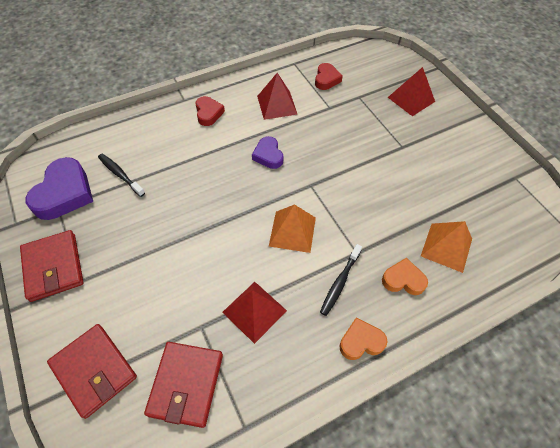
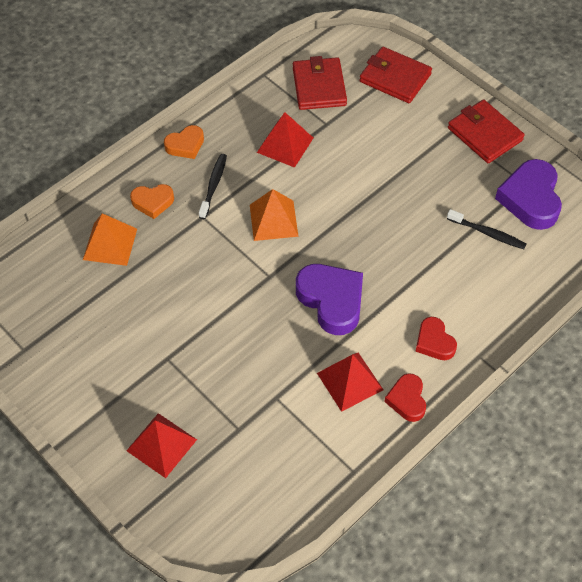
camera: 165 degrees right, 0 degrees up
purple heart [252,136,283,169] -> purple heart [296,264,363,335], size x1.74
red heart [315,63,343,90] -> red heart moved to [384,373,426,422]

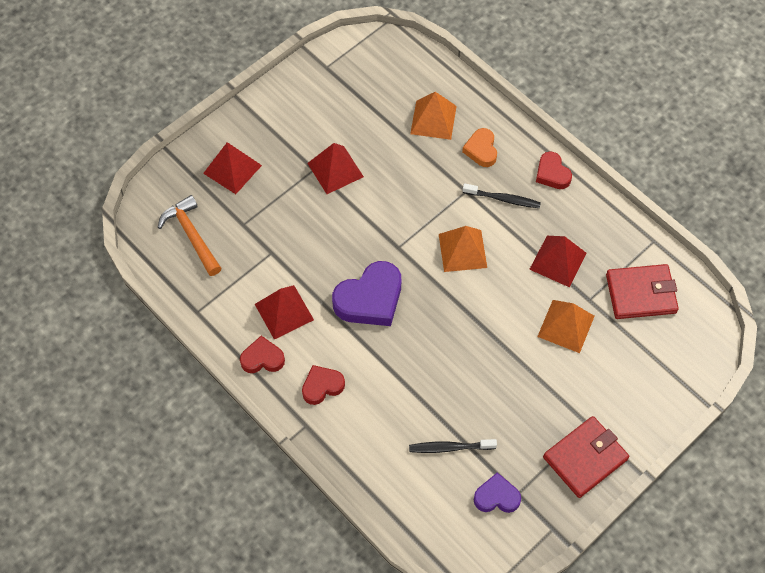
camera: 90 degrees right, 5 degrees up
orange heart [164,125,204,159] -> red heart [536,152,572,189]
red wallet [360,47,432,103] -> none
black toothbrush [447,209,527,249] -> black toothbrush turned 60 degrees clockwise [409,439,497,453]
purple heart [495,159,562,230] -> purple heart [474,472,521,513], size x0.57
none -> orange hammer [158,195,222,276]
none -> red pyramid [307,143,364,194]
none -> orange pyramid [537,300,594,353]

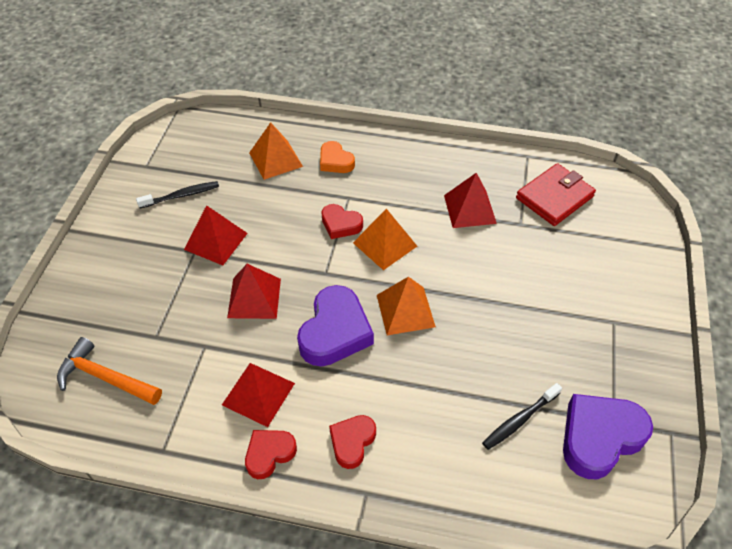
camera: 35 degrees left, 10 degrees down
red pyramid [203,142,262,194] -> red pyramid moved to [227,264,281,319]
black toothbrush [463,183,541,208] -> black toothbrush moved to [136,181,219,208]
purple heart [474,472,521,513] -> purple heart [563,394,653,479], size x1.74
red heart [536,152,572,189] -> red heart moved to [321,204,363,239]
orange pyramid [537,300,594,353] -> orange pyramid moved to [377,277,436,335]
red wallet [543,416,629,498] -> none

